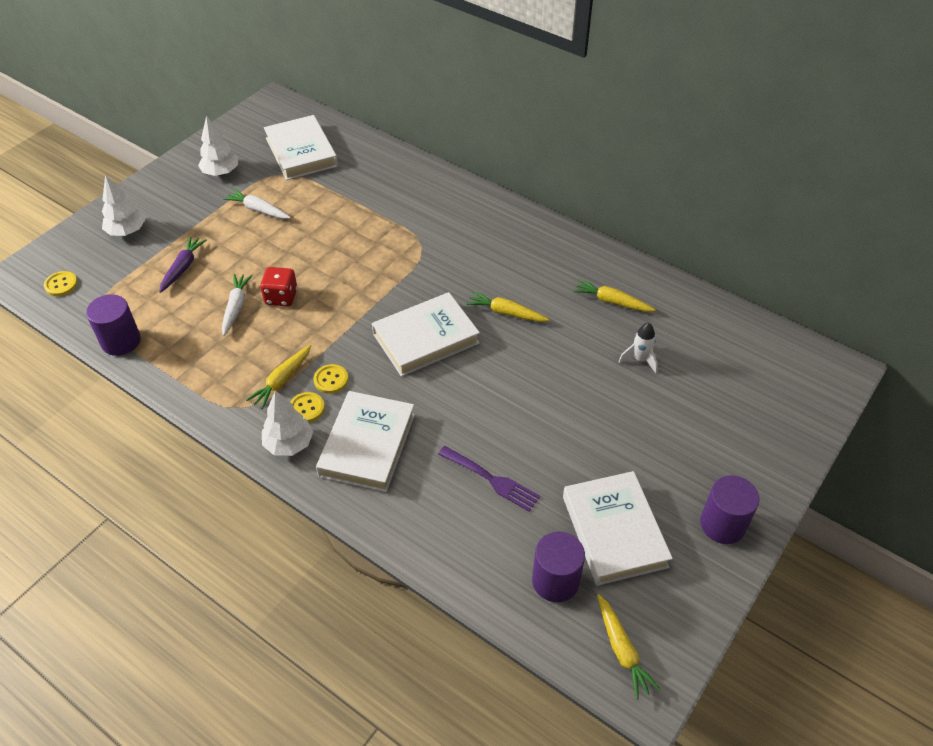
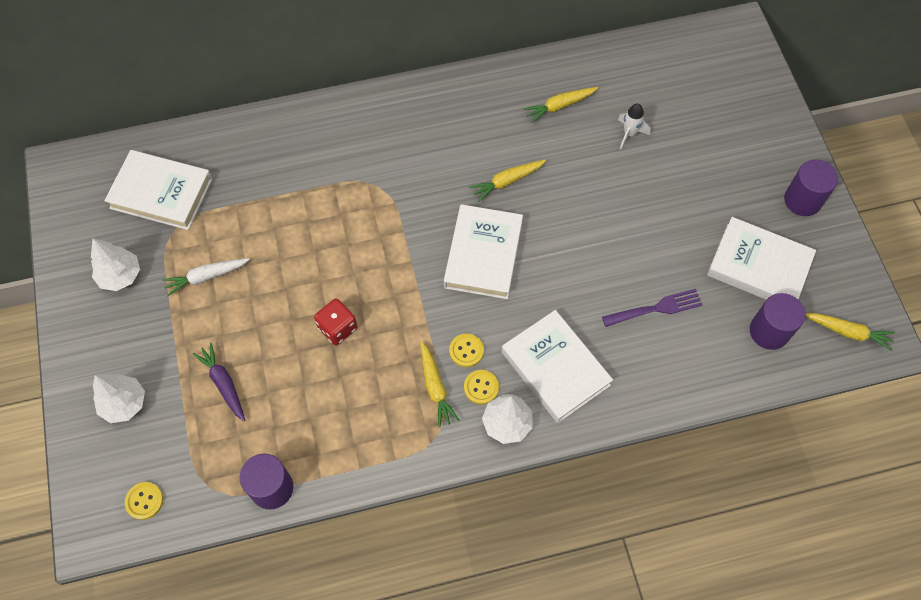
camera: 50 degrees left, 15 degrees up
white carrot [222,274,253,336] -> none

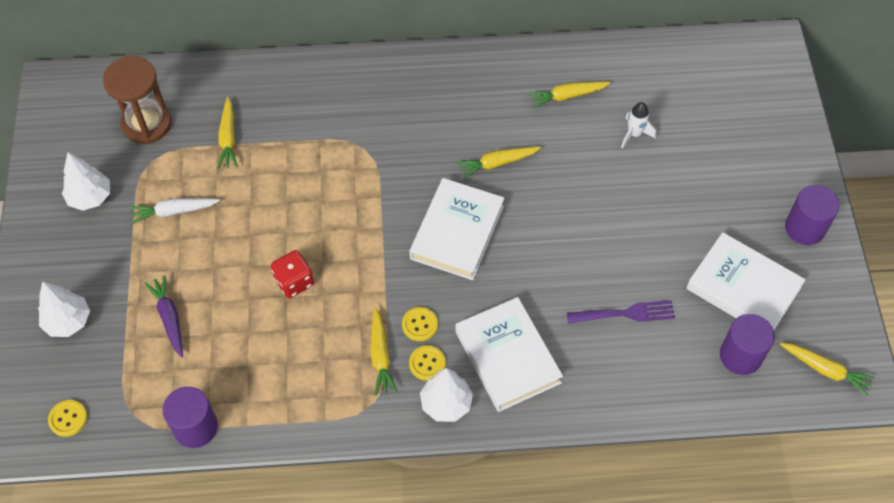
camera: 10 degrees right, 5 degrees down
white book [104,150,213,230] -> brown hourglass [103,56,172,144]
none -> yellow carrot [217,97,238,169]

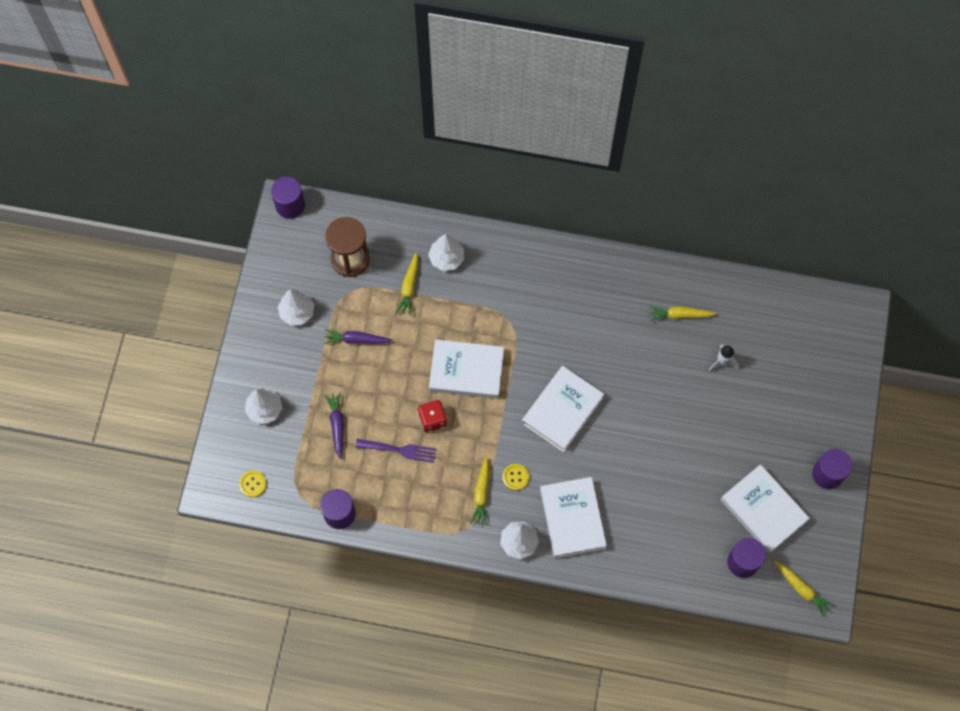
camera: 15 degrees right, 10 degrees up
white carrot [130,198,220,224] -> purple carrot [324,329,392,344]
yellow button [409,345,446,381] -> none
yellow carrot [456,147,541,179] -> none
purple fork [567,300,675,324] -> purple fork moved to [355,439,436,463]
none -> purple cylinder [271,177,305,219]
none -> white tree [428,234,464,271]
none -> white book [429,340,504,399]

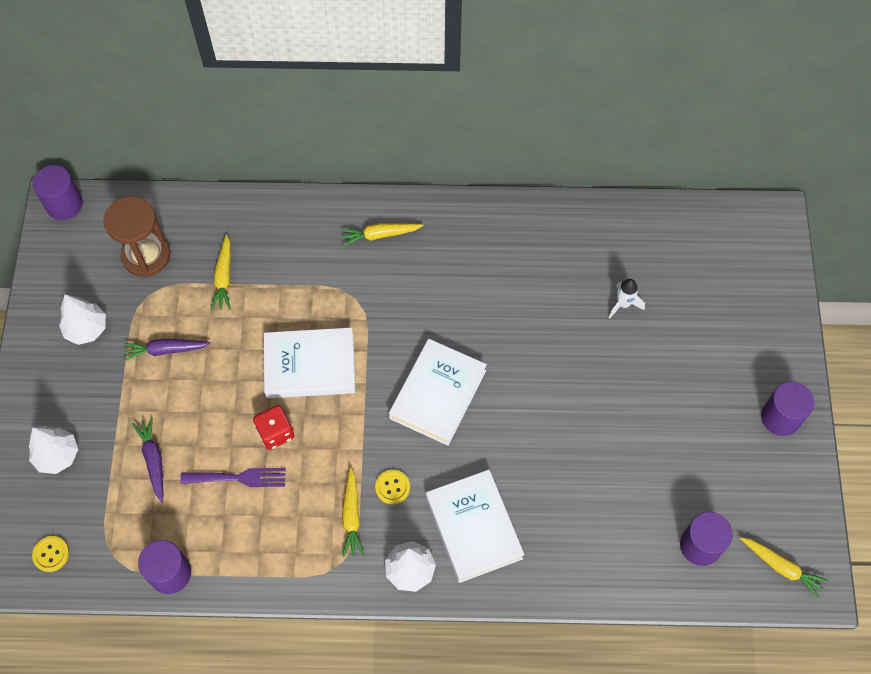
camera: 10 degrees left, 5 degrees down
white tree [428,234,464,271] -> none
yellow carrot [649,306,717,321] -> yellow carrot moved to [340,223,424,247]
white book [720,464,810,554] -> none

